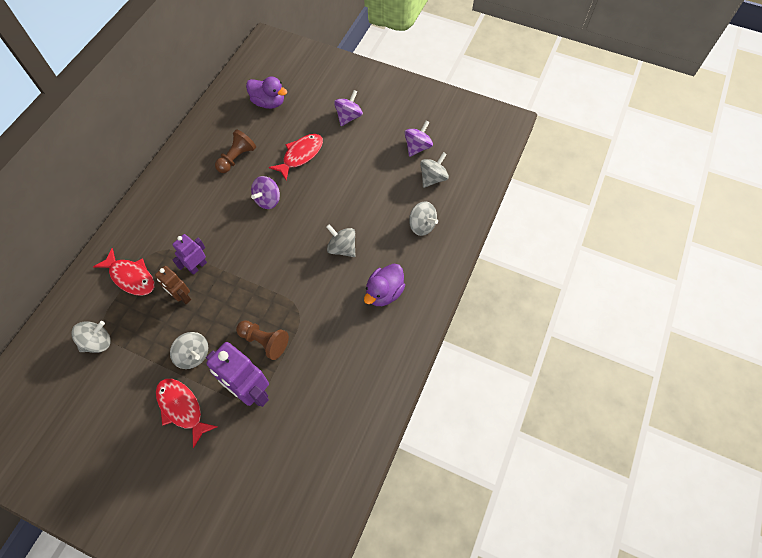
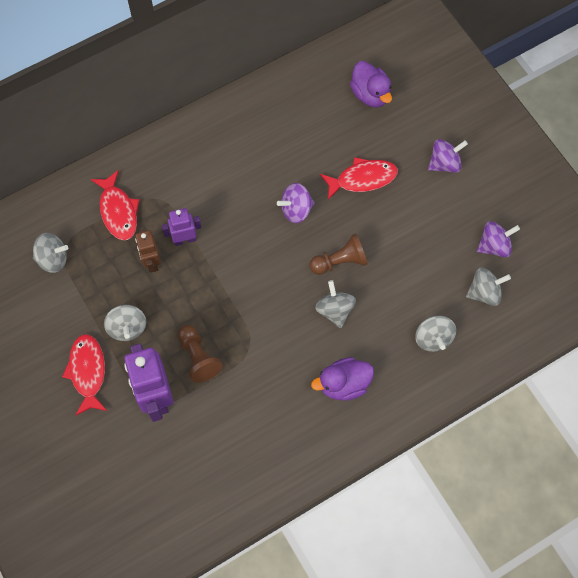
camera: 35 degrees right, 5 degrees up
brown pawn [215,129,256,173] -> brown pawn moved to [309,234,368,275]

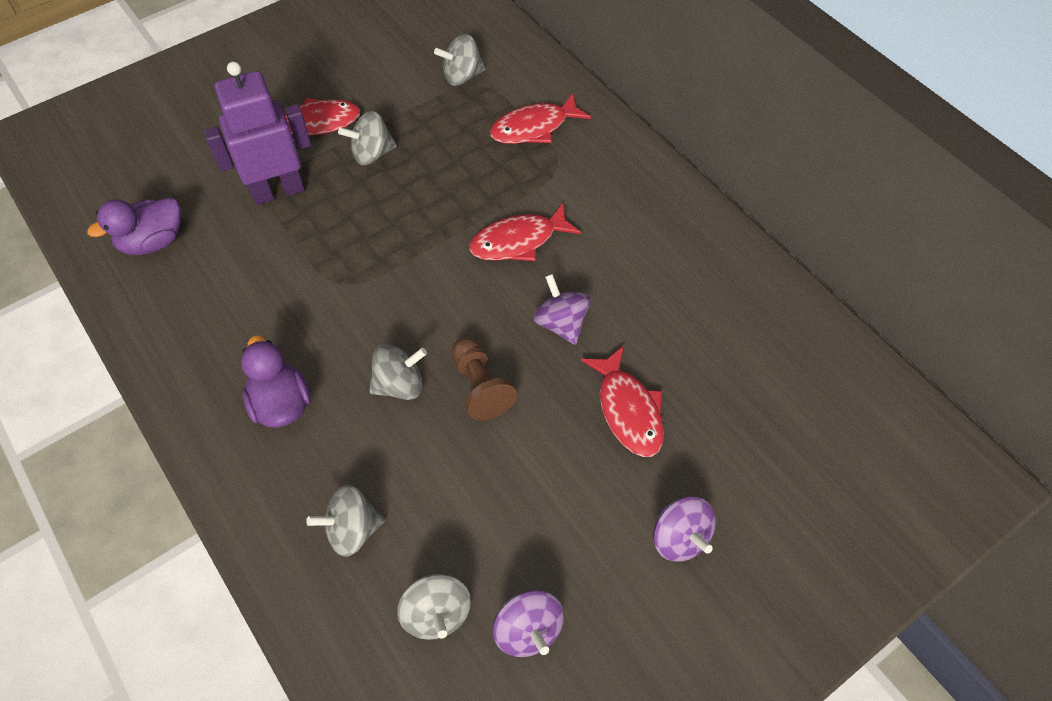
camera: 85 degrees right, 10 degrees down
grey spinning top [33,233,68,273] -> grey spinning top turned 75 degrees clockwise [434,34,486,86]
brown robot [135,230,161,273] -> none
purple robot [162,208,201,246] -> none
brown pawn [178,325,223,383] -> none
purple duck [350,61,392,108] -> purple duck moved to [87,197,181,255]
none -> red fish [469,202,581,261]

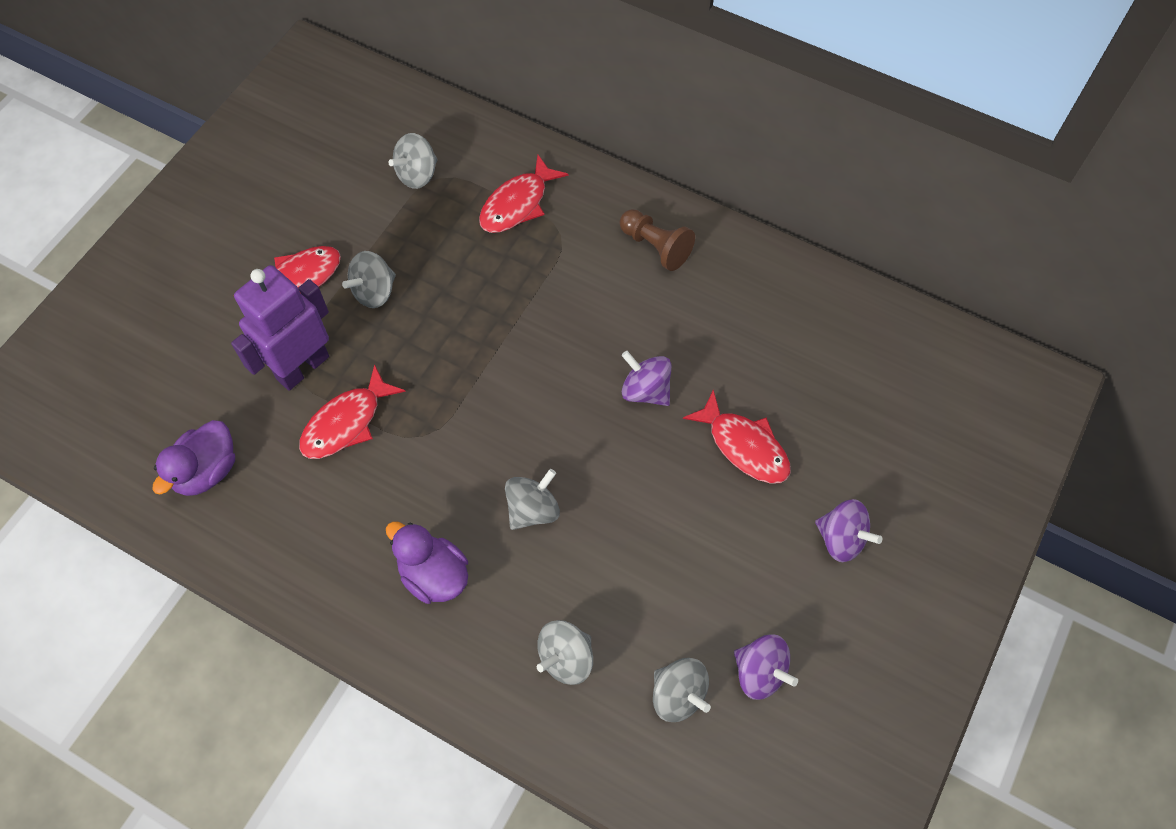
camera: 25 degrees left, 5 degrees up
brown pawn [452,337,517,421] -> brown pawn moved to [620,209,695,271]
red fish [469,202,581,261] -> red fish moved to [299,364,406,459]

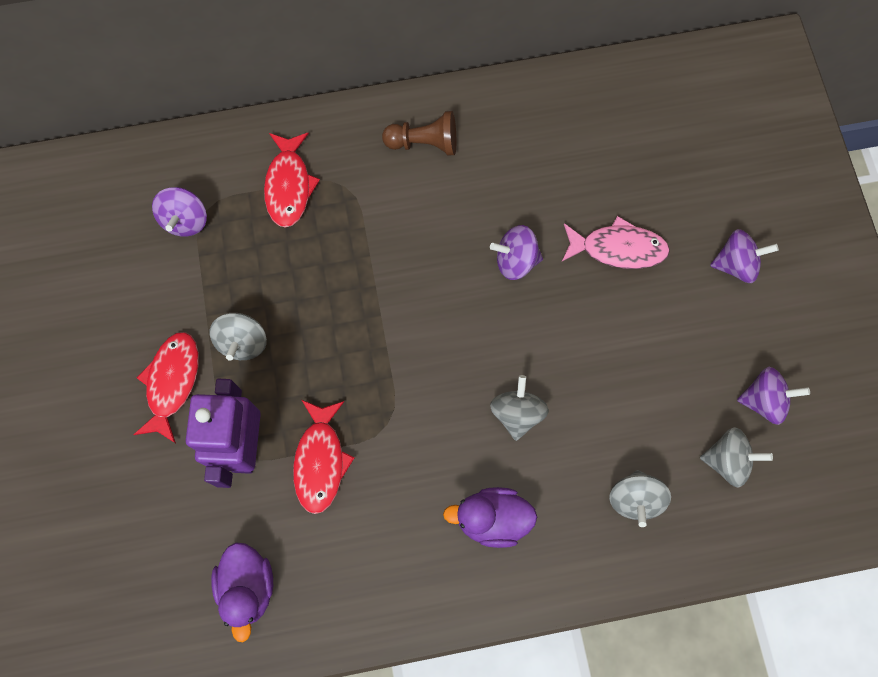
camera: 40 degrees left, 10 degrees up
grey spinning top [388,133,438,189] -> purple spinning top [152,187,207,237]
red fish [683,390,791,483] -> pink fish [562,216,670,269]

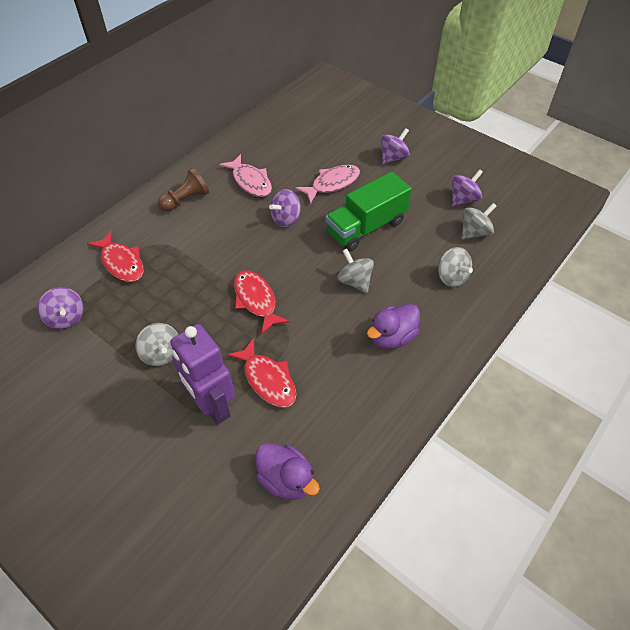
camera: 40 degrees left, 20 degrees down
red fish [133,332,199,443] -> red fish moved to [234,270,290,334]
none -> pink fish [219,154,272,197]
none -> green truck [325,172,412,251]

